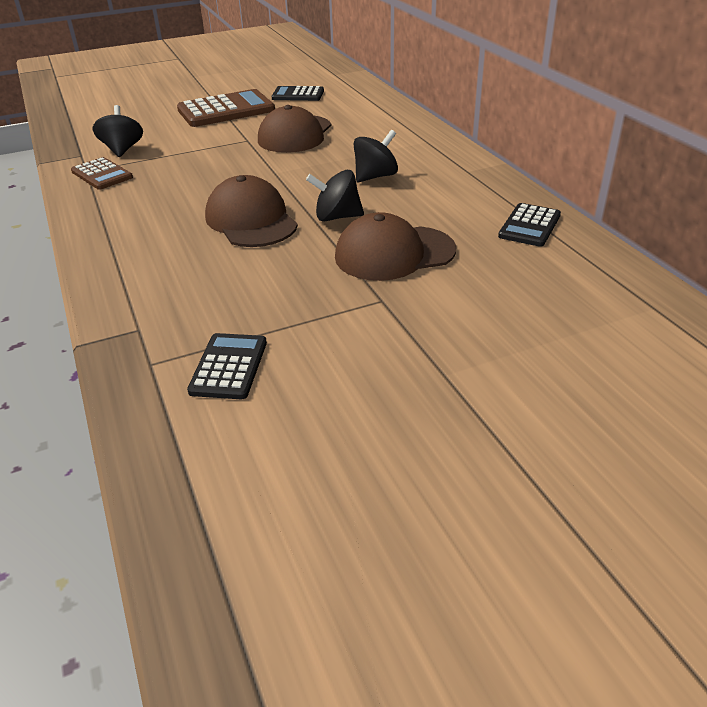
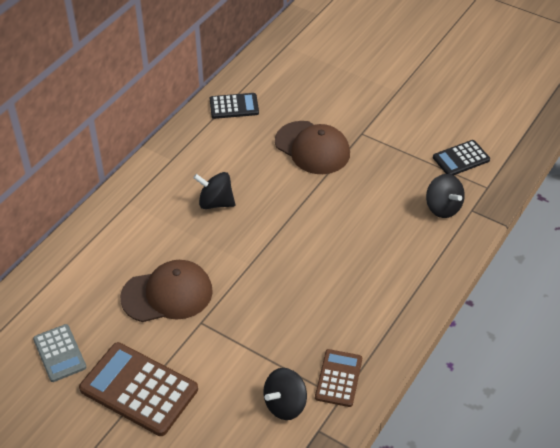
camera: 125 degrees left, 10 degrees up
brown cap [205,175,298,247] -> none
black calculator [272,86,324,101] -> grey calculator [33,324,86,382]
black spinning top [306,170,364,221] -> black spinning top moved to [426,174,465,218]

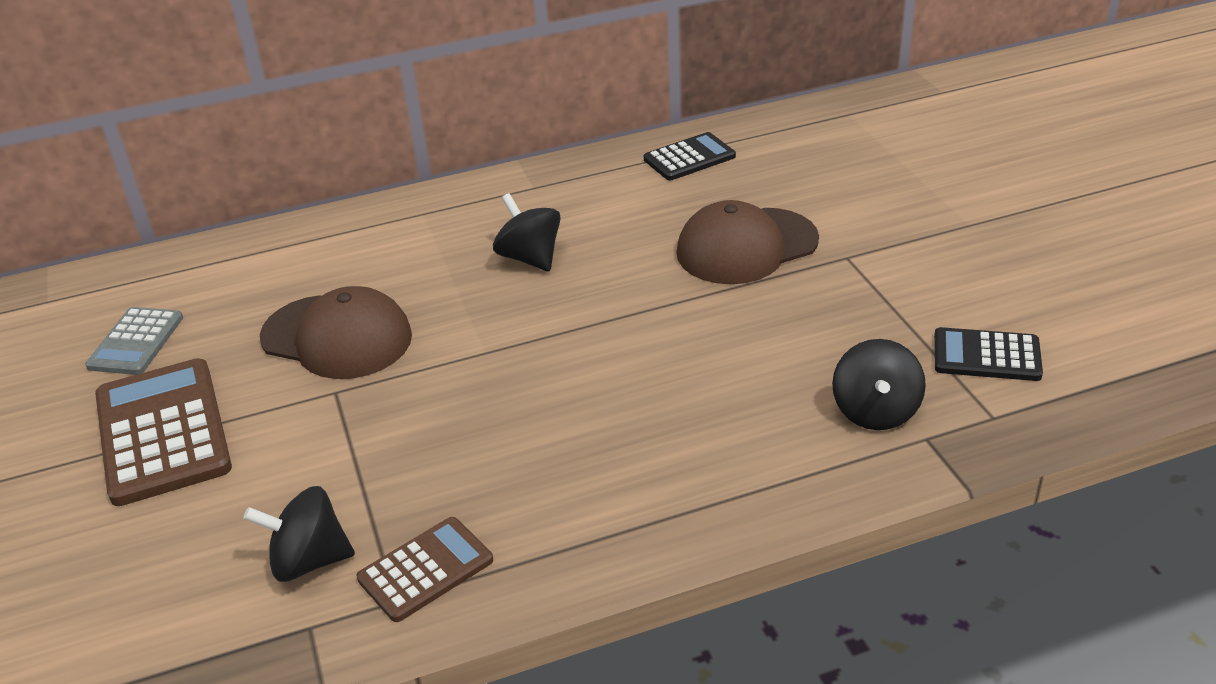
camera: 40 degrees right, 10 degrees down
black calculator [210,93,259,119] -> black calculator turned 60 degrees counterclockwise [644,132,736,180]
brown cap [275,121,350,174] -> brown cap turned 75 degrees clockwise [676,200,819,284]

